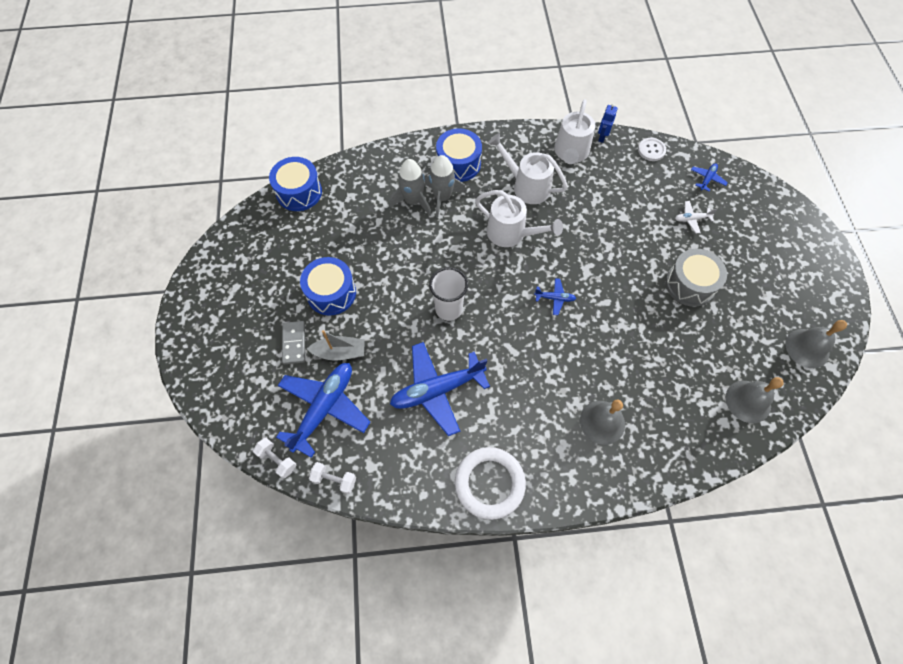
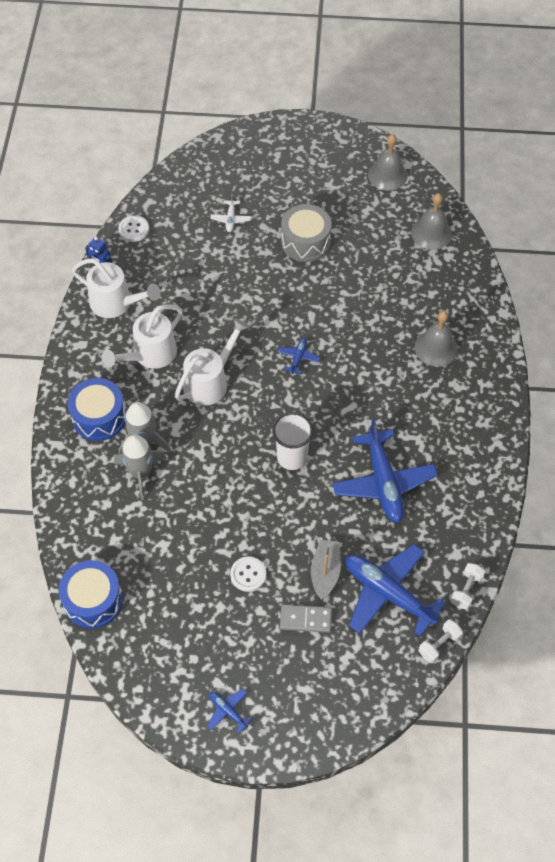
camera: 80 degrees left, 5 degrees down
blue drum [300,257,356,315] -> white button [230,557,266,592]
white ring [455,447,526,520] -> none
blue plane [691,163,728,191] -> blue plane moved to [207,689,253,734]

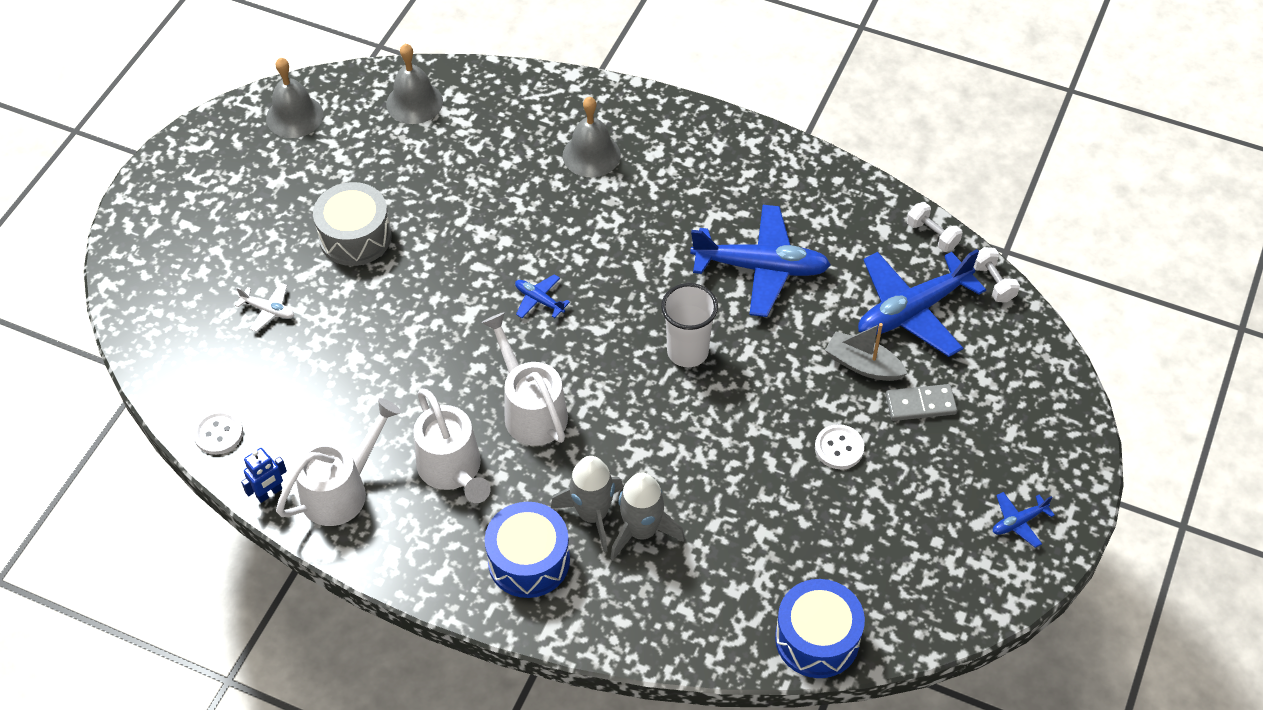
camera: 70 degrees left, 5 degrees down
grey domino [280,604,332,633] -> grey domino turned 60 degrees clockwise [885,384,957,421]

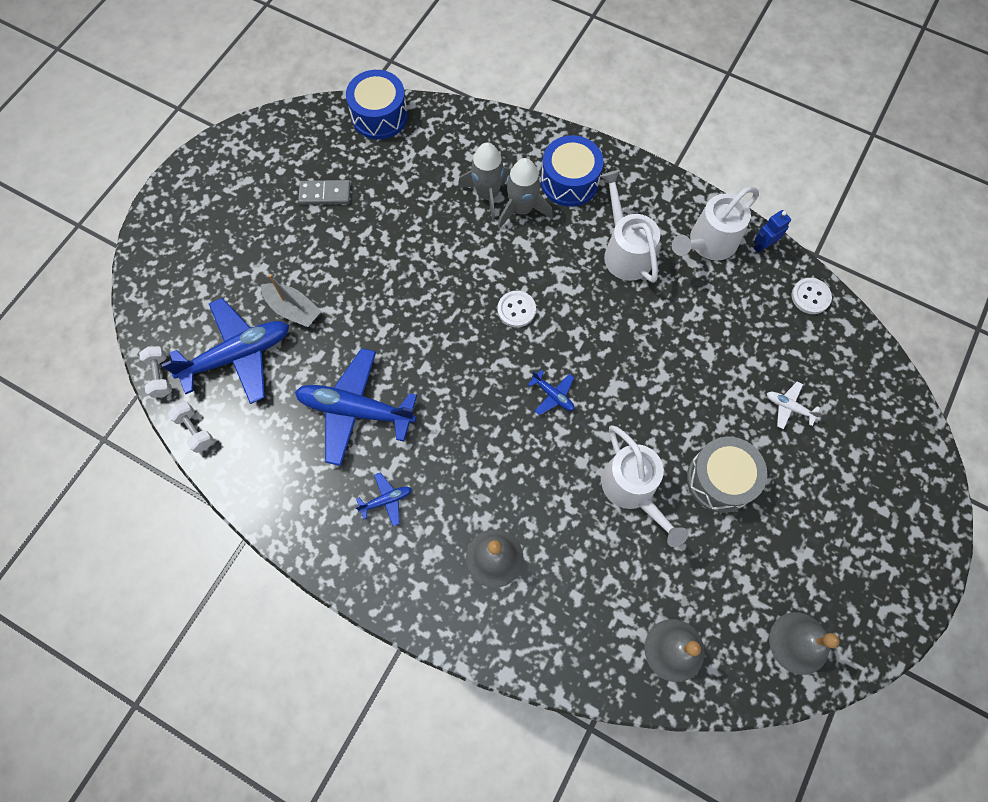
camera: 175 degrees left, 15 degrees up
white watering can [481,312,568,446] -> white watering can moved to [601,425,688,547]
white cup [661,283,718,367] -> none
white button [815,424,864,469] -> white button moved to [498,291,536,327]
grey domino [885,384,957,421] -> grey domino moved to [298,180,350,205]
blue plane [993,492,1055,548] -> blue plane moved to [355,472,411,526]

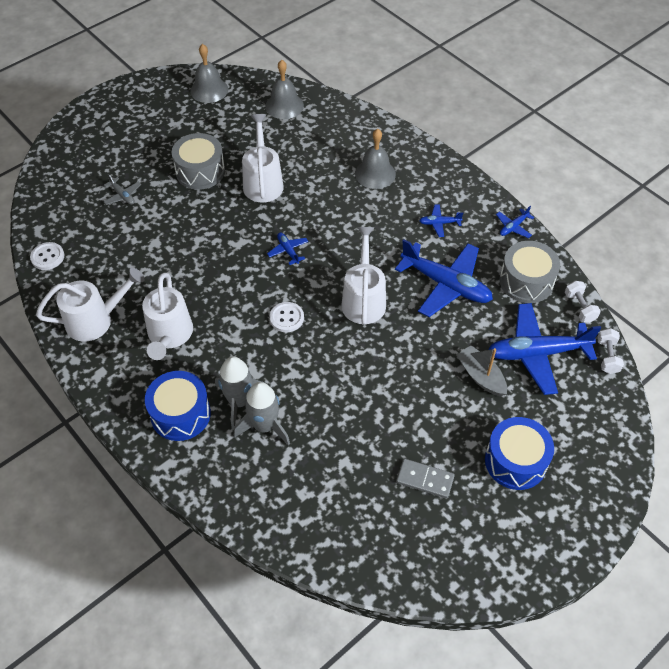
camera: 160 degrees left, 15 degrees down
blue drum [346,70,408,140] -> blue drum moved to [485,417,554,490]
blue robot [754,210,791,253] -> none
white plane [767,382,823,430] -> grey plane [104,174,141,205]
none -> white watering can [341,227,386,325]
none -> blue plane [496,206,534,238]
none -> grey drum [499,241,560,303]

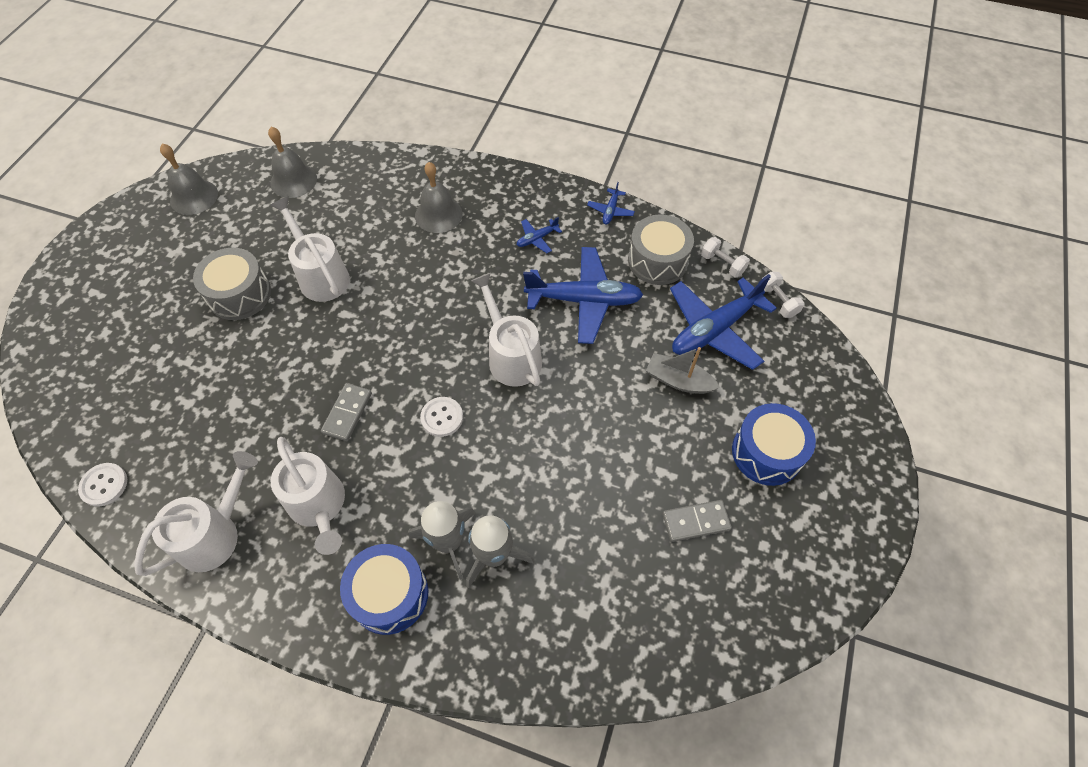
camera: 30 degrees left, 5 degrees up
grey plane [104,174,141,205] -> none
blue plane [267,233,309,265] -> none
none -> grey domino [321,383,372,441]

